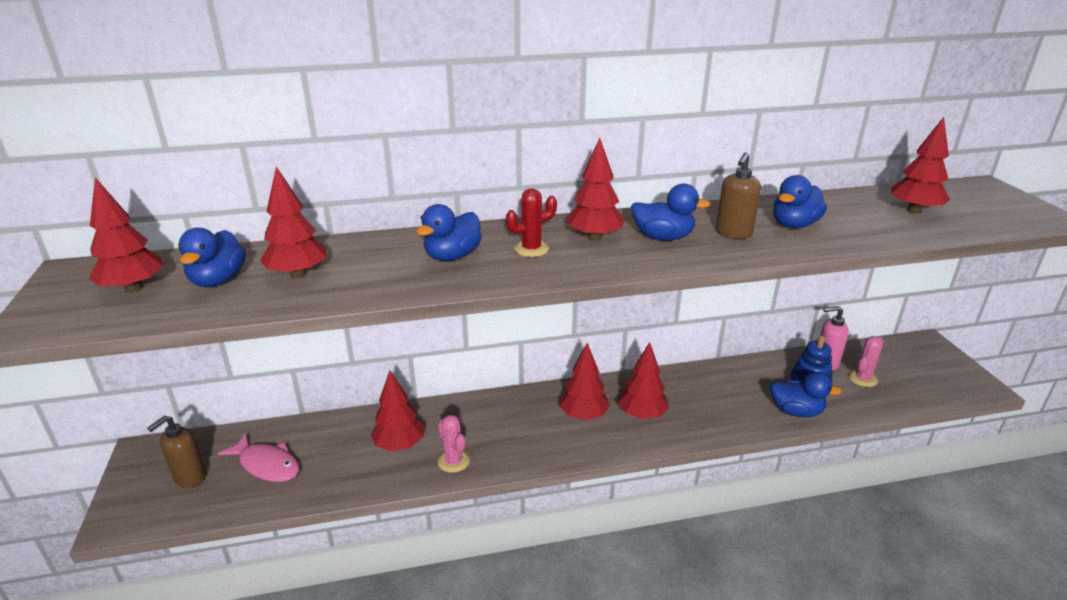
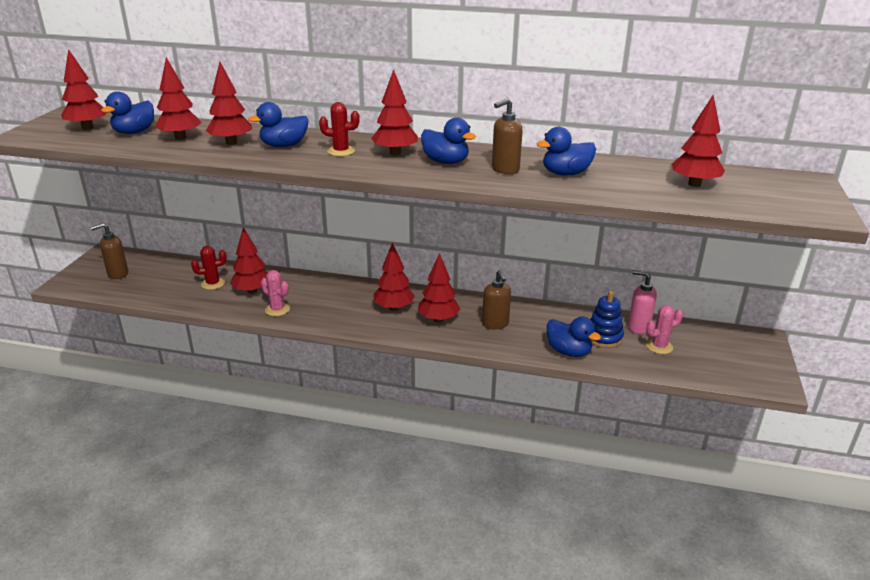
camera: 25 degrees right, 0 degrees up
pink fish [218,433,299,482] -> none
pink cactus [438,415,470,473] -> pink cactus turned 45 degrees counterclockwise [261,270,290,316]
none -> red cactus [191,246,227,290]
none -> red tree [206,62,252,145]
none -> brown soap dispenser [482,270,511,329]

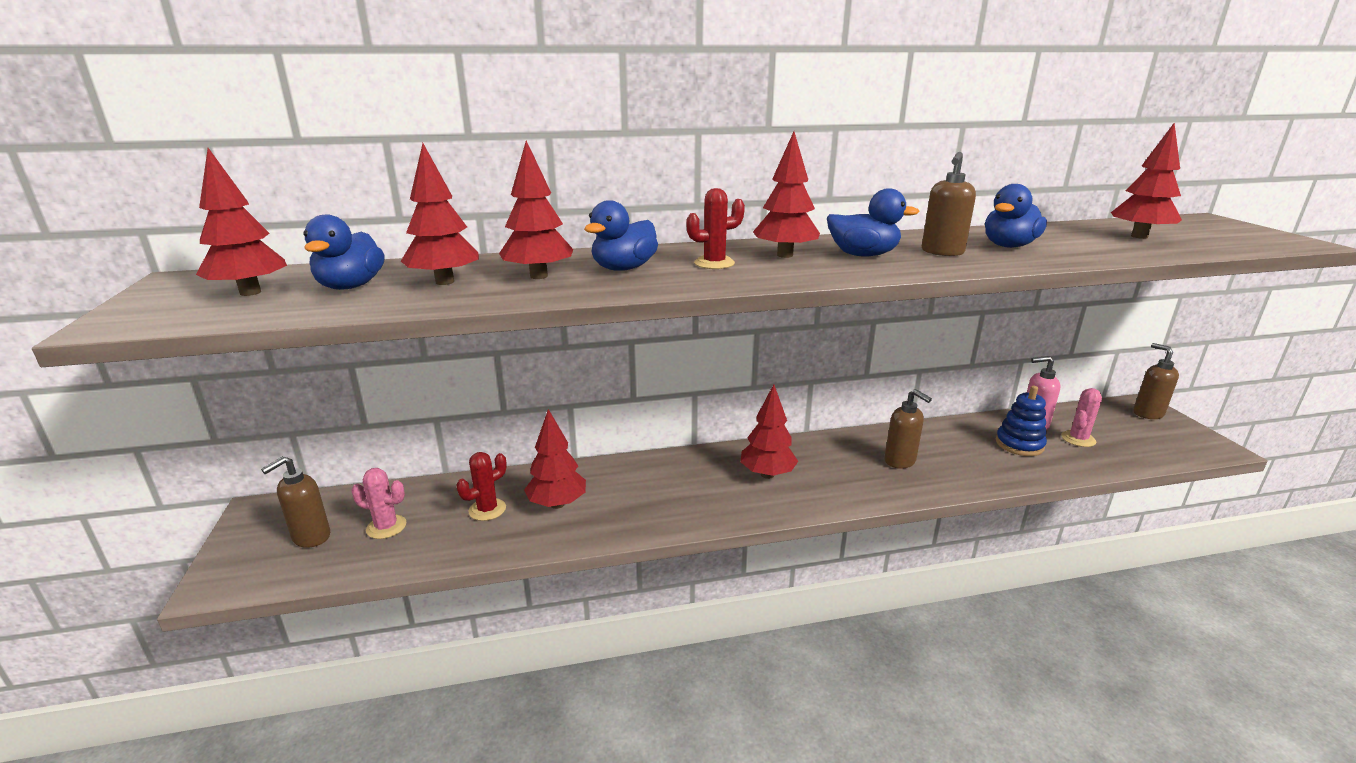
camera: 25 degrees left, 5 degrees down
pink cactus [261,270,290,316] -> pink cactus moved to [352,468,406,539]
red tree [418,253,460,323] -> none
blue duck [547,317,601,357] -> none
none -> brown soap dispenser [1133,343,1179,419]

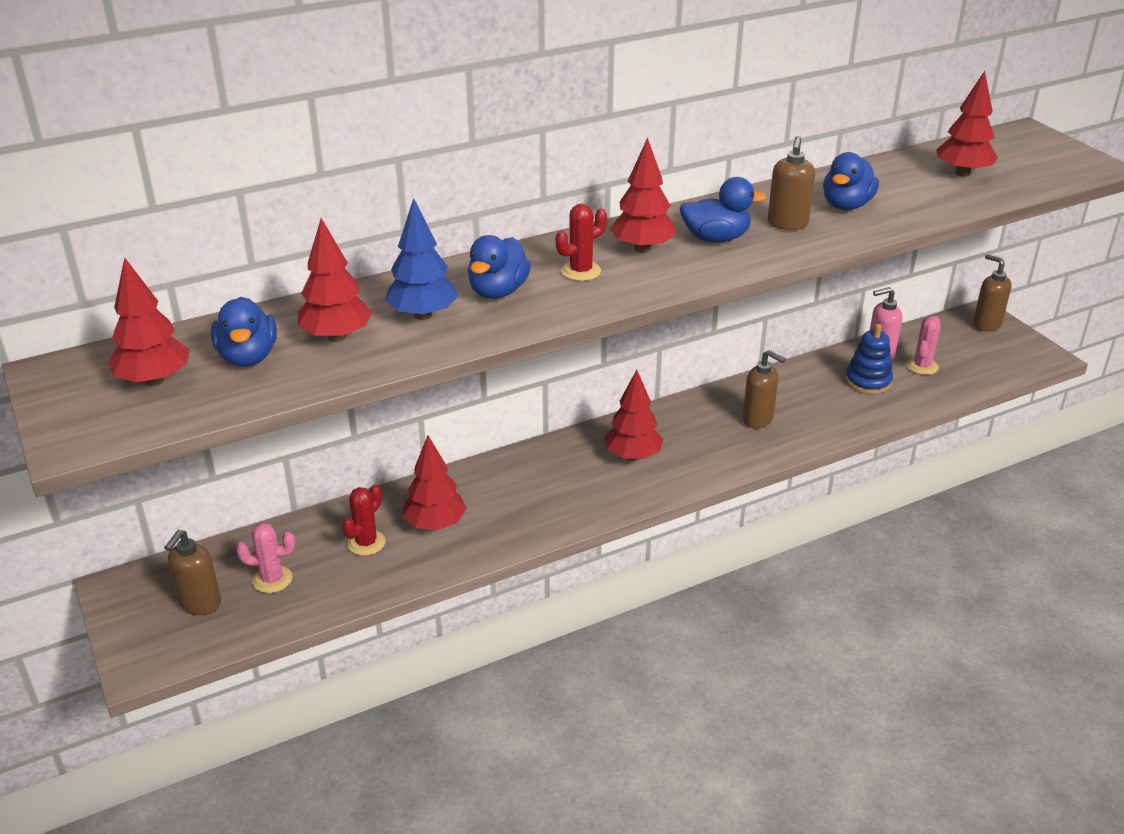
camera: 15 degrees left, 10 degrees up
red tree [499,141,574,279] -> blue tree [385,198,458,320]

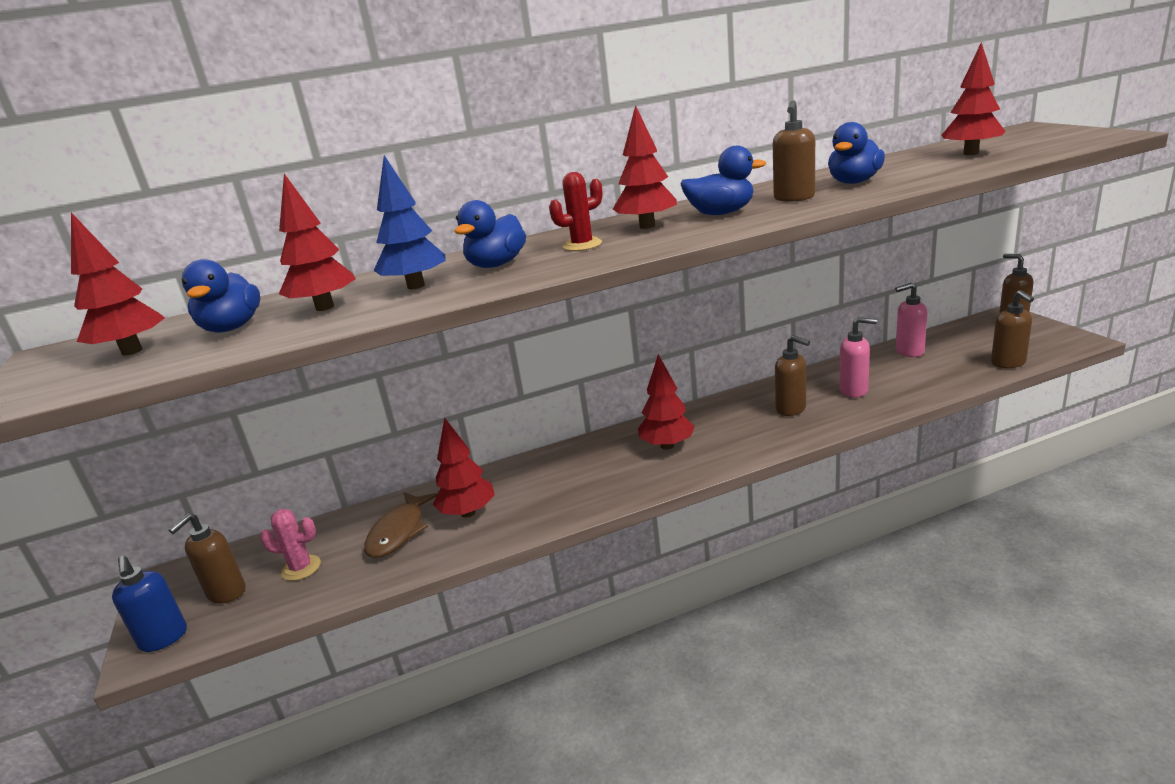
camera: 10 degrees right, 10 degrees down
red cactus [342,485,386,556] -> brown fish [364,492,438,558]
blue stacking toy [845,324,893,394] -> none
pink cactus [906,316,941,375] -> none
none -> blue soap dispenser [112,556,187,652]
none -> pink soap dispenser [839,317,877,398]
none -> brown soap dispenser [991,290,1034,368]

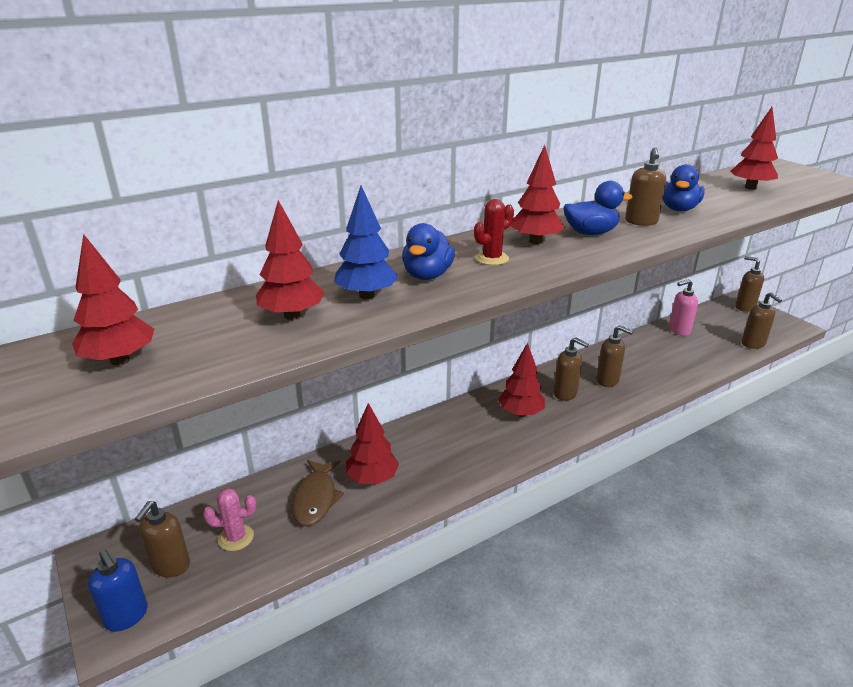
camera: 15 degrees left, 5 degrees up
blue duck [181,259,260,333] -> none
pink soap dispenser [839,317,877,398] -> none
none -> brown soap dispenser [553,337,589,401]

